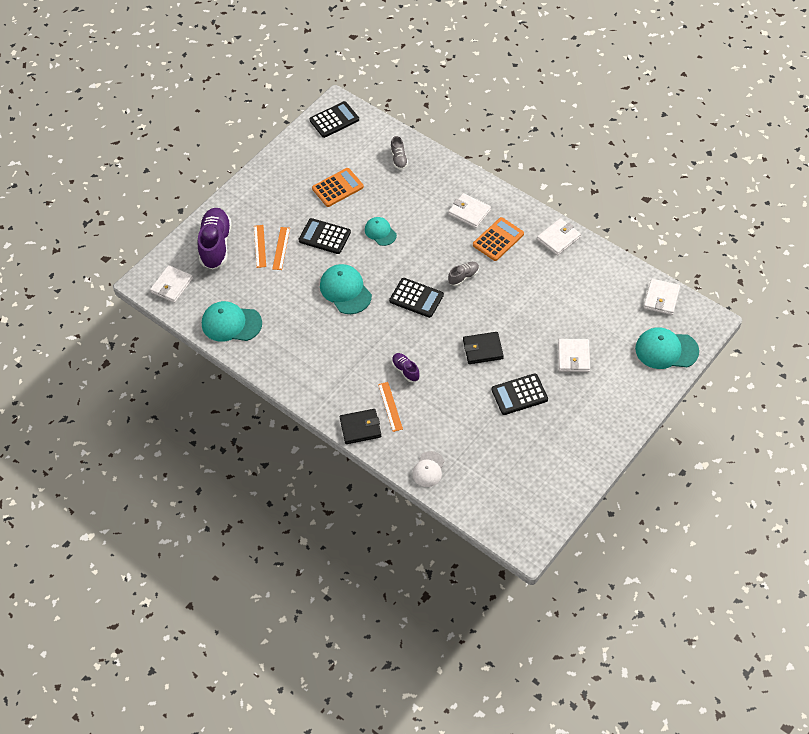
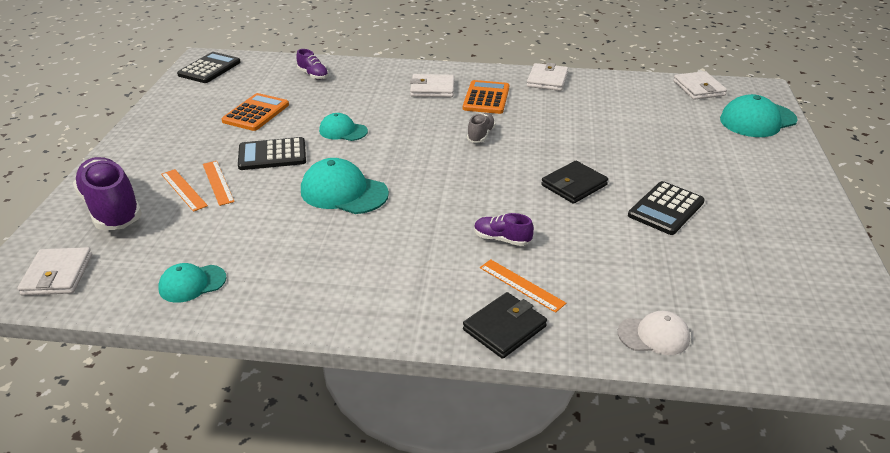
camera: 35 degrees left, 20 degrees down
turquoise cap [202,301,262,342] -> turquoise cap [158,263,226,303], size x0.61
black calculator [389,278,444,318] -> none
grey shoe [391,136,408,170] -> purple shoe [296,49,329,80]
white cap [412,451,444,487] -> white cap turned 75 degrees counterclockwise [618,311,690,355]
white wallet [558,339,590,372] -> none

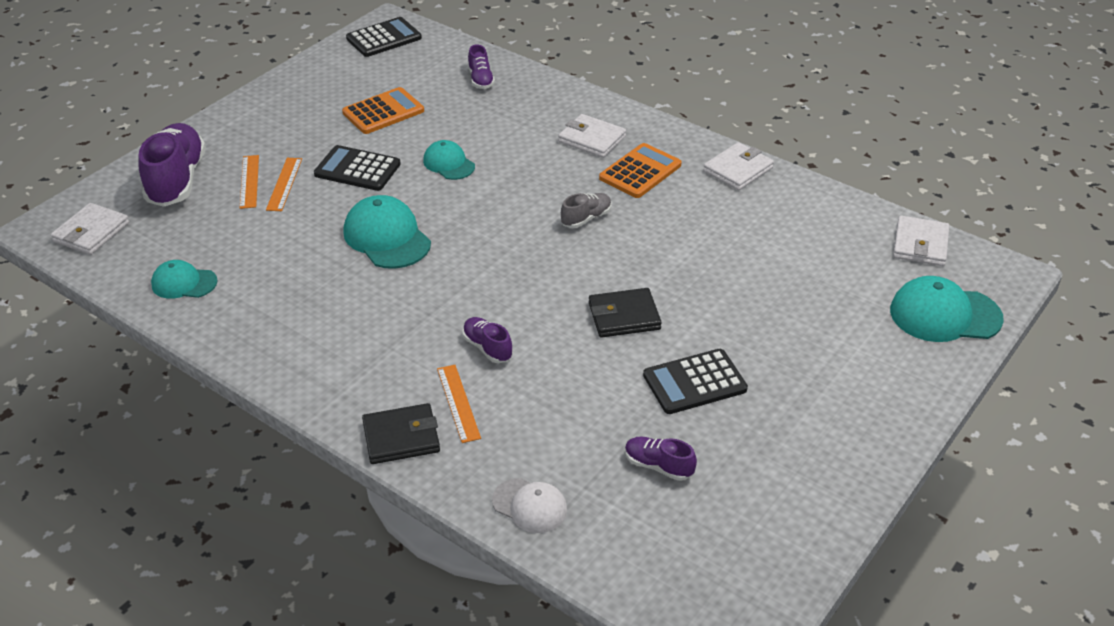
camera: 30 degrees right, 5 degrees up
none -> purple shoe [625,437,697,481]

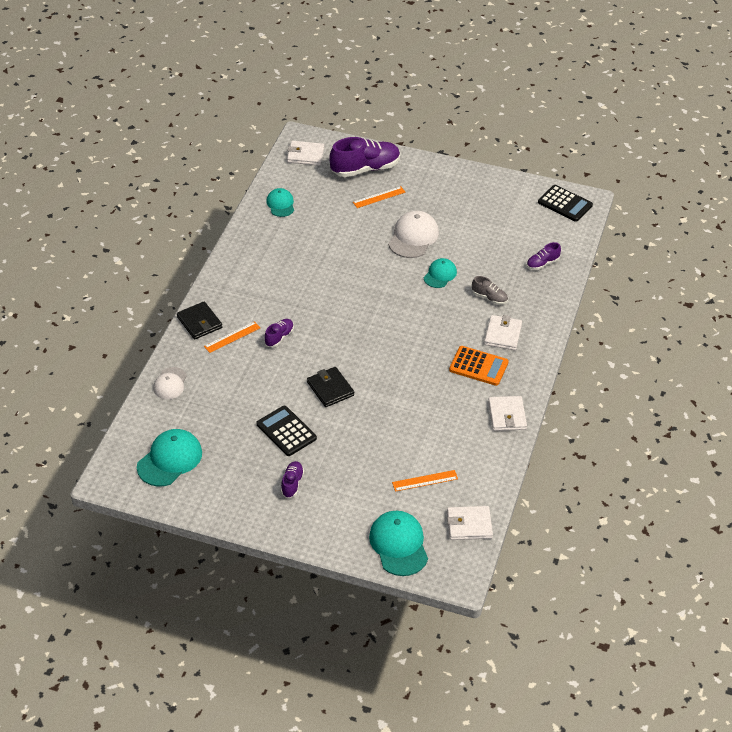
camera: 70 degrees right, 5 degrees up
orange ruler [266,158,302,211] -> orange ruler moved to [392,470,458,492]
black calculator [314,145,401,191] -> white cap [388,211,439,258]
orange calculator [342,87,424,134] -> none
turquoise cap [343,195,431,269] -> turquoise cap moved to [137,429,202,486]
grey shoe [561,193,612,228] -> grey shoe moved to [472,276,508,305]
purple shoe [625,437,697,481] -> purple shoe moved to [281,461,304,498]
white wallet [703,142,774,190] -> white wallet turned 60 degrees clockwise [488,396,527,431]

